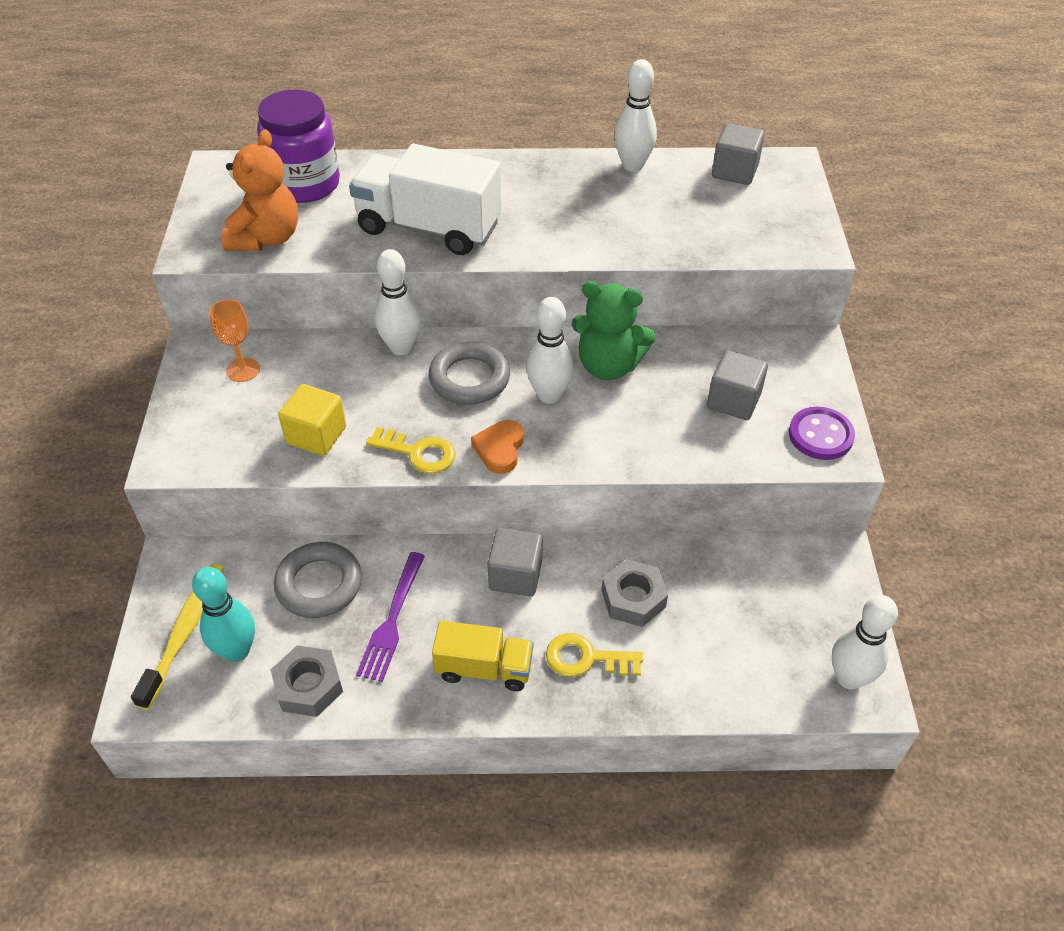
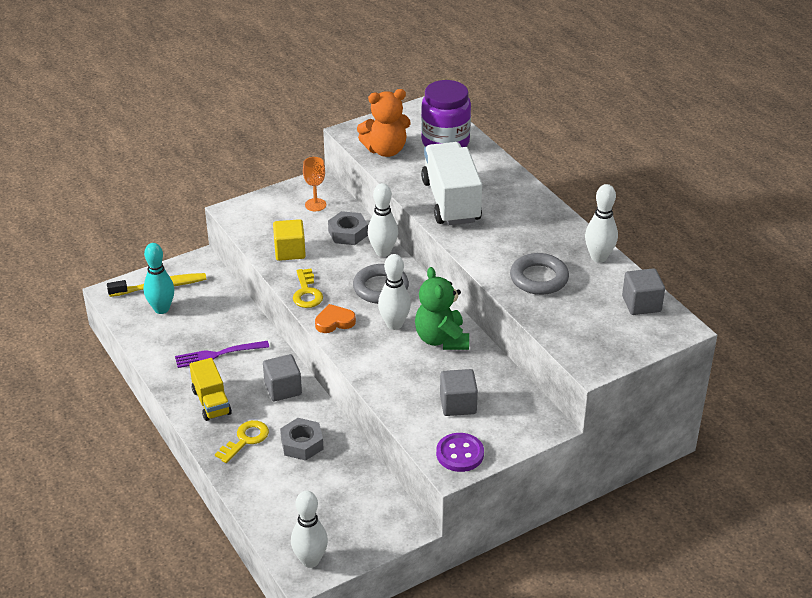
camera: 60 degrees right, 10 degrees down
grey nut [271,645,343,717] -> grey nut moved to [328,211,368,245]
grey ring [274,542,362,618] -> grey ring moved to [510,253,569,295]
yellow key [546,633,643,677] -> yellow key turned 60 degrees clockwise [215,420,269,463]

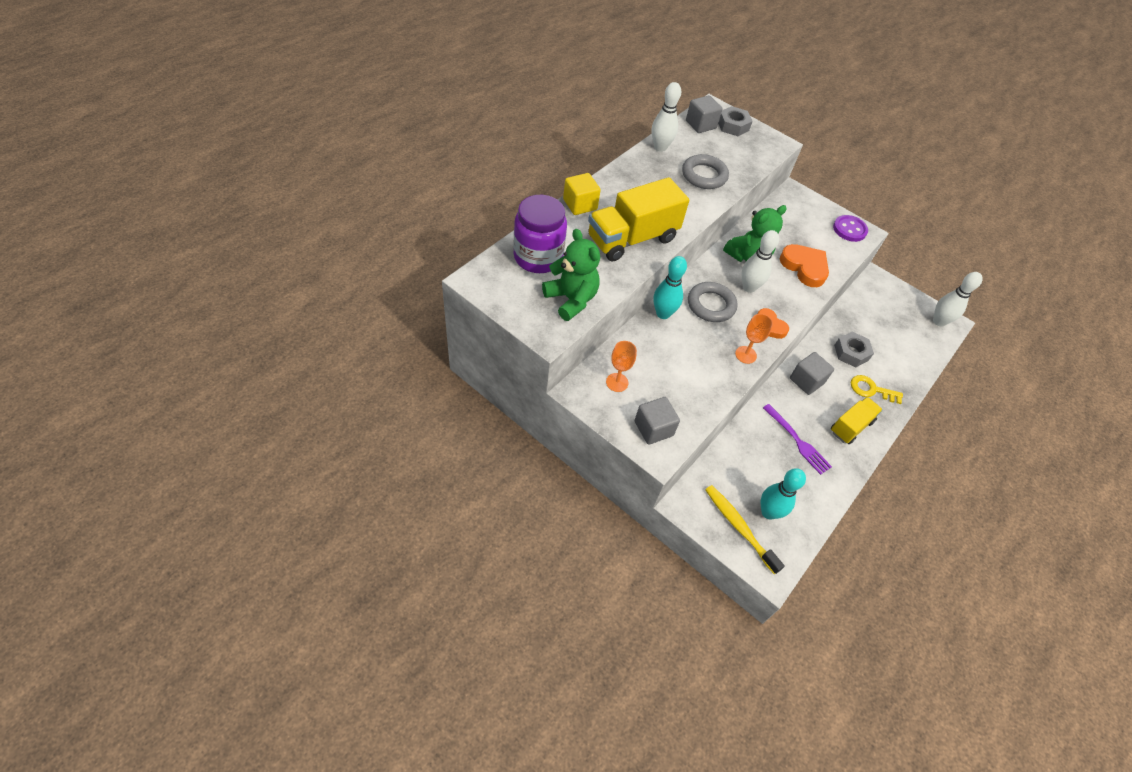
camera: 115 degrees left, 15 degrees up
yellow cube [273,219,306,261] -> yellow cube moved to [563,173,601,215]
yellow key [293,268,323,308] -> orange goblet [735,314,773,364]
grey nut [328,211,368,245] -> grey nut moved to [718,106,753,136]
orange teddy bear [357,89,411,157] -> green teddy bear [542,229,600,321]
white bowling pin [368,183,398,257] -> turquoise bowling pin [653,256,687,319]
white truck [421,142,482,225] -> yellow truck [588,177,689,262]
grey cube [440,369,478,416] -> grey cube moved to [635,397,680,445]
none -> orange heart [780,244,829,287]

